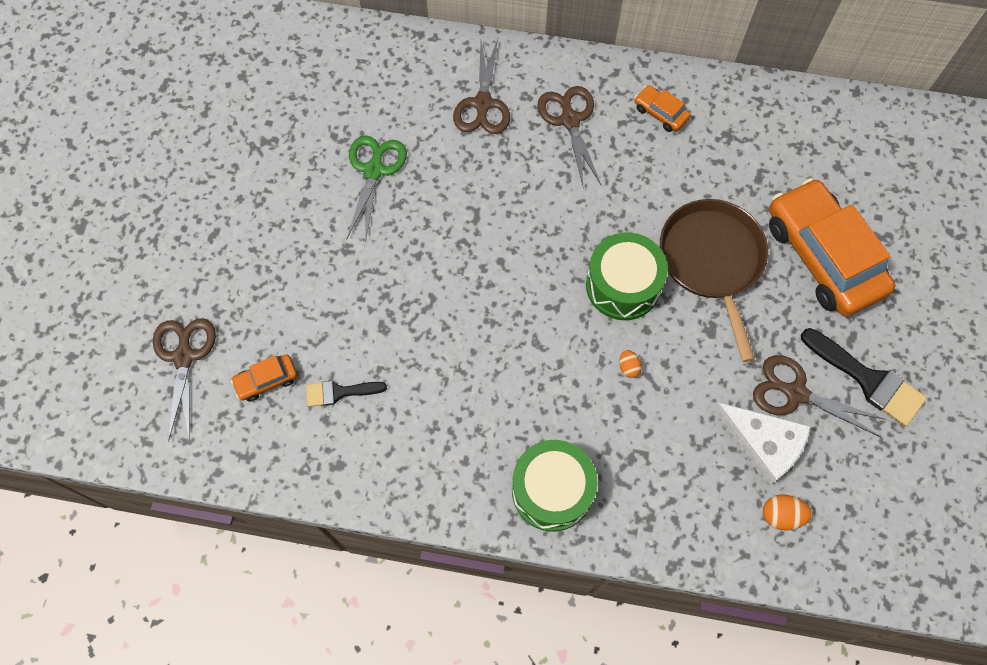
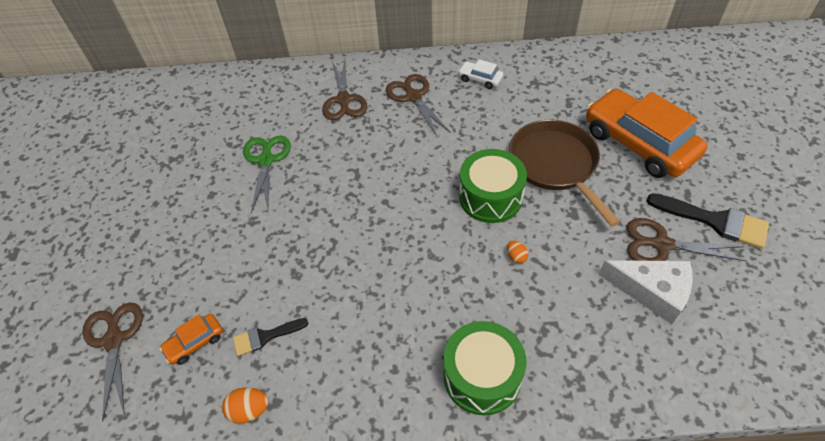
camera: 10 degrees left, 15 degrees down
orange car [635,85,690,132] -> white car [458,59,503,89]
orange egg [763,494,812,531] -> orange egg moved to [222,387,269,424]

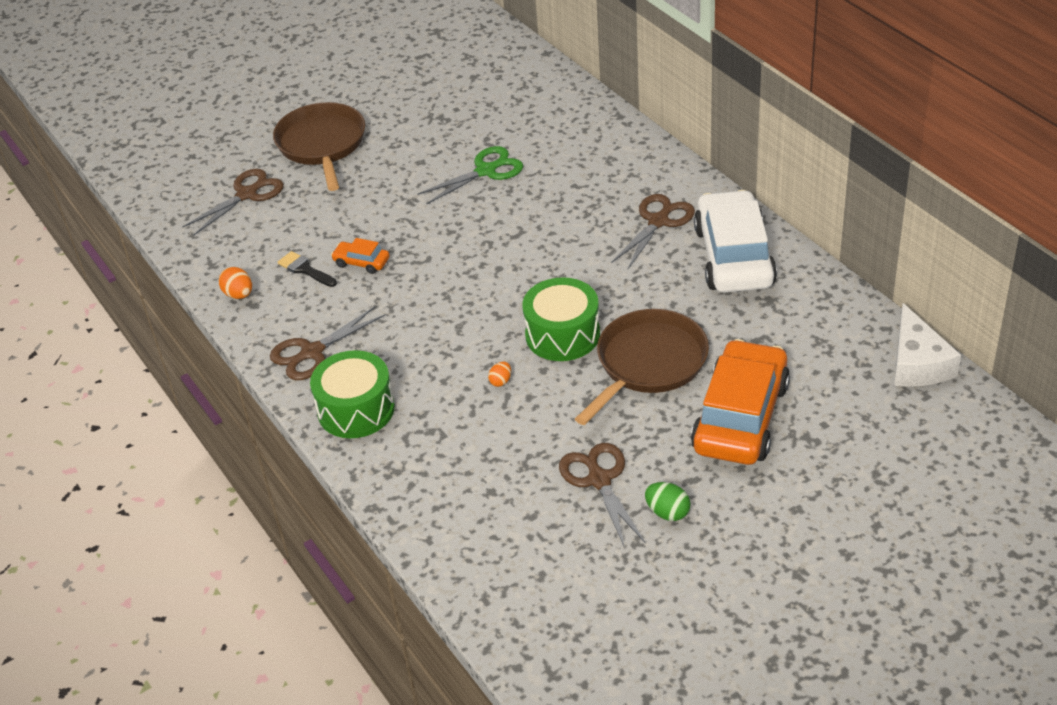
camera: 60 degrees right, 10 degrees down
orange car [160,313,223,365] -> orange car moved to [331,238,390,274]
brown scissors [322,60,367,120] -> brown scissors moved to [270,306,386,380]
white car [458,59,503,89] -> white car [694,190,777,293], size x2.36
white cheese [599,260,693,324] -> white cheese moved to [894,303,961,387]
black brush [647,193,769,249] -> green egg [645,482,690,521]
none -> brown pan [273,102,365,191]

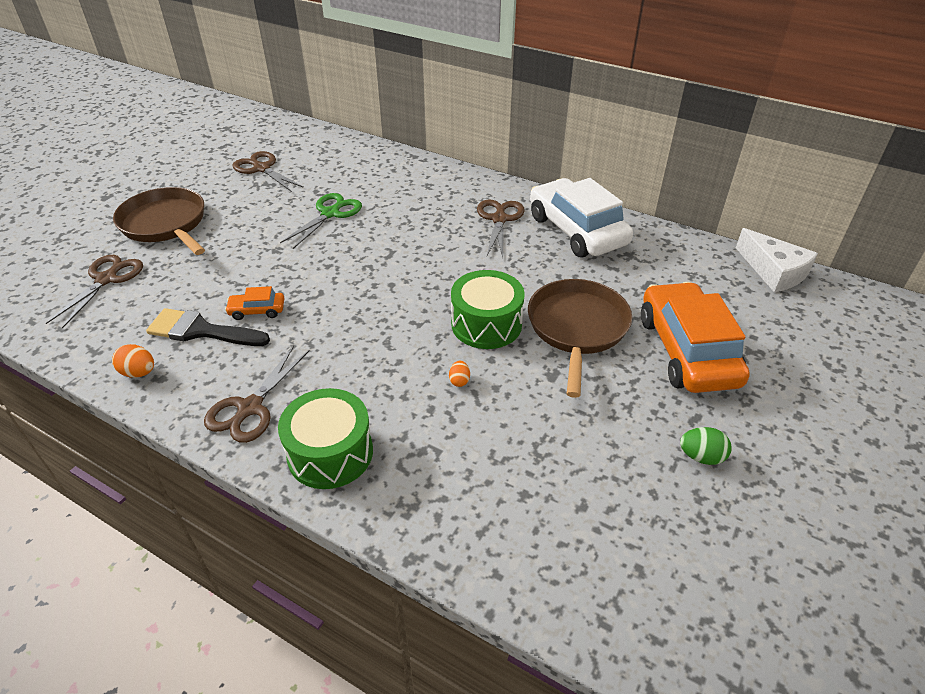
camera: 30 degrees left, 0 degrees up
black brush [278,251,337,287] -> black brush [146,308,270,346], size x1.68
brown scissors [559,443,646,548] -> brown scissors moved to [233,151,304,192]

